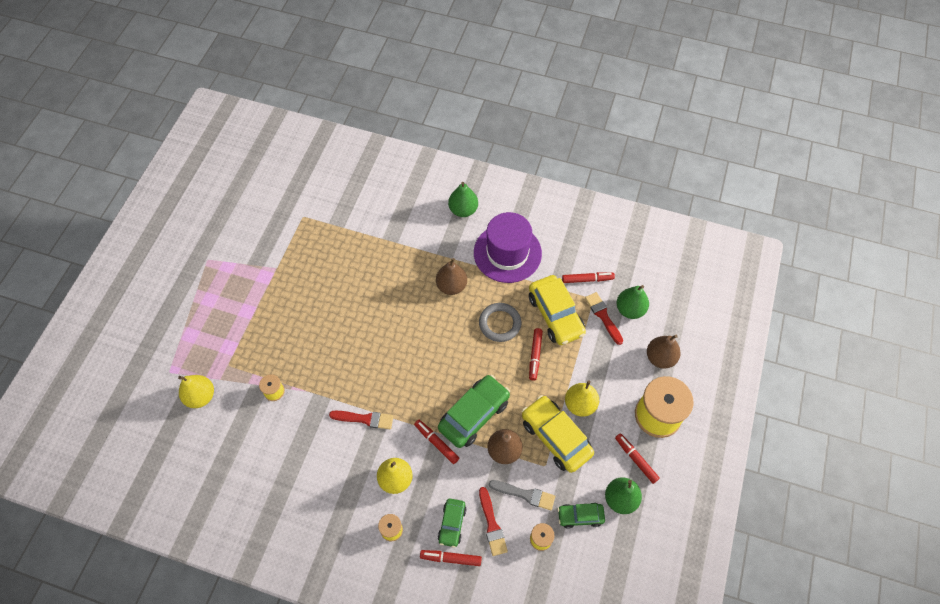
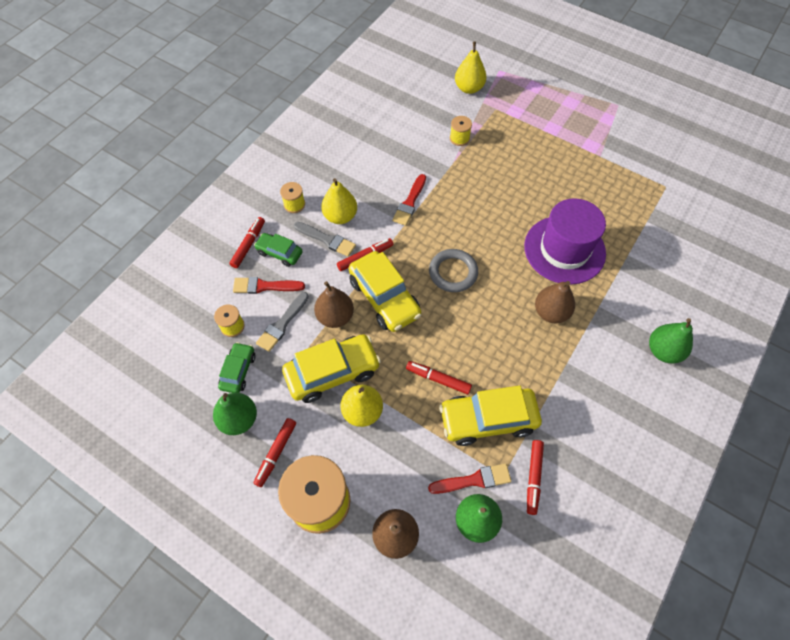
camera: 105 degrees right, 0 degrees up
green car [438,375,510,448] -> yellow car [349,251,421,332]
purple hat [474,212,542,283] -> purple hat moved to [524,198,606,285]
grey ring [479,303,522,342] -> grey ring moved to [429,249,478,292]
red marker [615,433,660,484] -> red marker turned 135 degrees clockwise [254,418,296,487]
none -> grey brush [294,222,356,257]

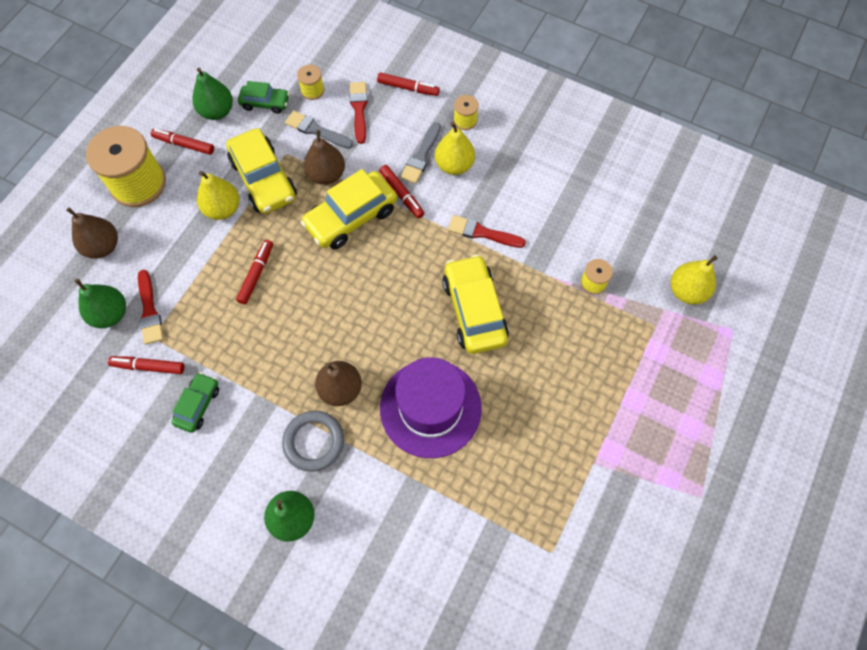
camera: 85 degrees right, 5 degrees up
green car [254,233,303,267] -> green car moved to [171,372,219,433]
grey ring [429,249,478,292] -> grey ring moved to [282,411,344,472]
yellow car [439,386,542,446] -> yellow car moved to [442,254,509,354]

